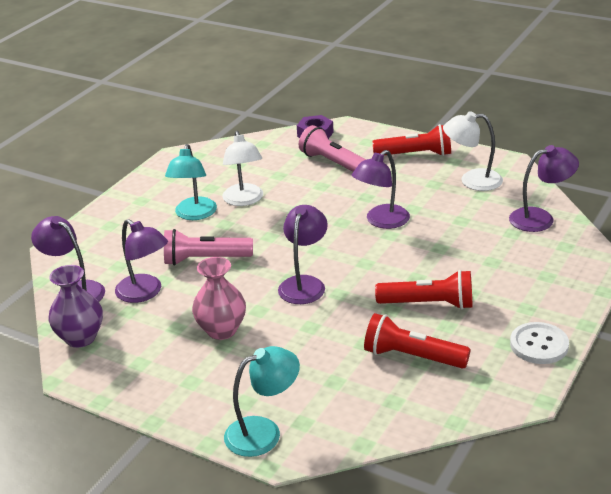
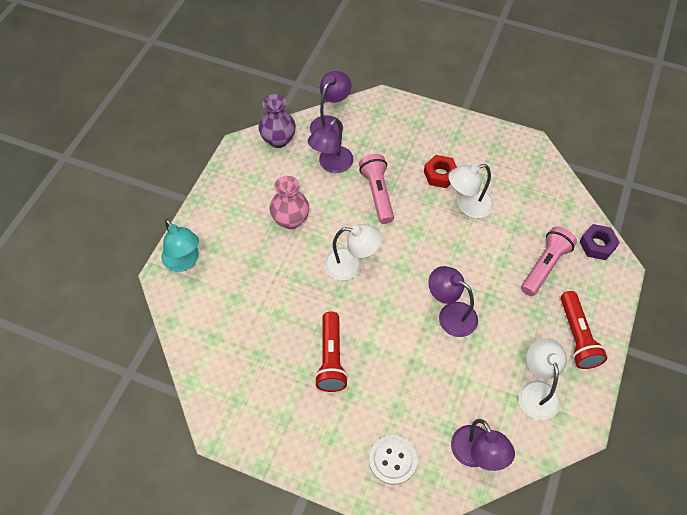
camera: 80 degrees right, 25 degrees up
turquoise lamp [165,144,217,220] -> red nut [424,155,457,188]
purple lamp [278,205,328,304] -> white lamp [324,224,382,281]
red flashlight [364,313,471,369] -> none
white button [510,322,569,364] -> white button moved to [369,435,417,485]

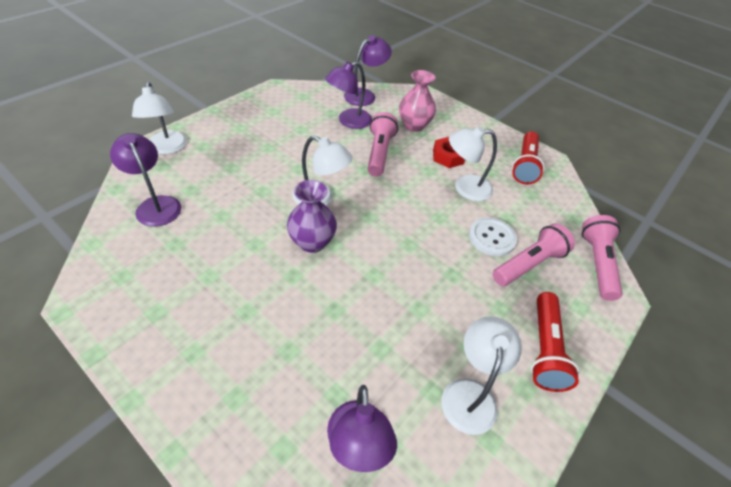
camera: 15 degrees right, 10 degrees down
turquoise lamp [161,219,199,272] -> white lamp [132,82,187,154]
purple vase [258,94,296,148] -> purple vase moved to [287,180,337,253]
pink vase [270,176,309,229] -> pink vase moved to [399,70,436,132]
red flashlight [314,311,348,392] -> red flashlight moved to [512,131,544,184]
white button [369,435,417,485] -> white button moved to [469,217,517,256]
purple lamp [428,266,478,337] -> purple lamp moved to [110,133,181,227]
purple nut [579,224,620,260] -> pink flashlight [582,215,623,301]

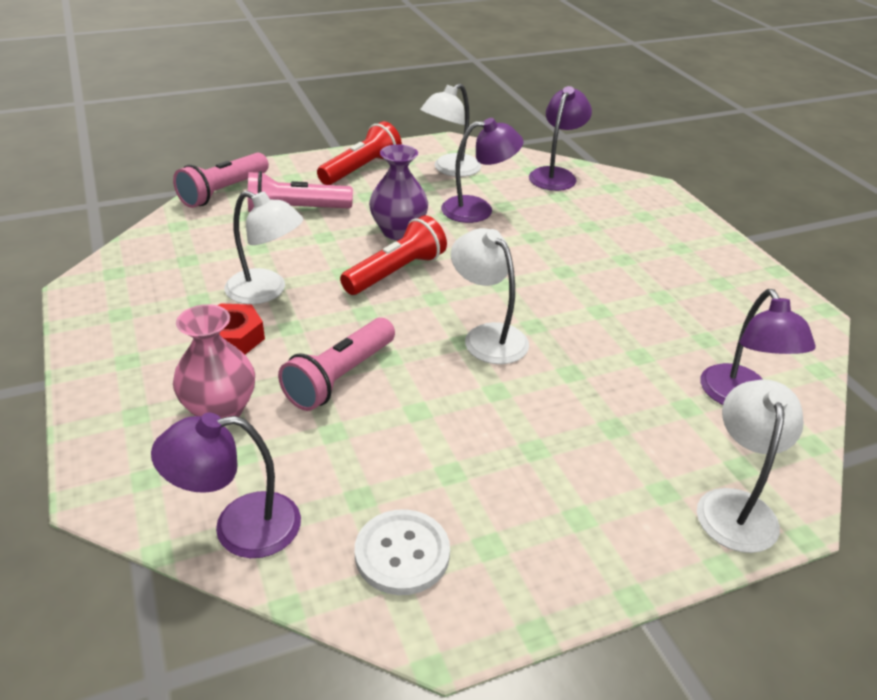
camera: 150 degrees left, 10 degrees down
purple vase [287,180,337,253] -> purple vase moved to [369,144,428,240]
purple lamp [325,61,372,129] -> purple lamp moved to [441,118,523,223]
white button [469,217,517,256] -> white button moved to [355,509,450,595]
red flashlight [512,131,544,184] -> red flashlight moved to [340,215,447,295]

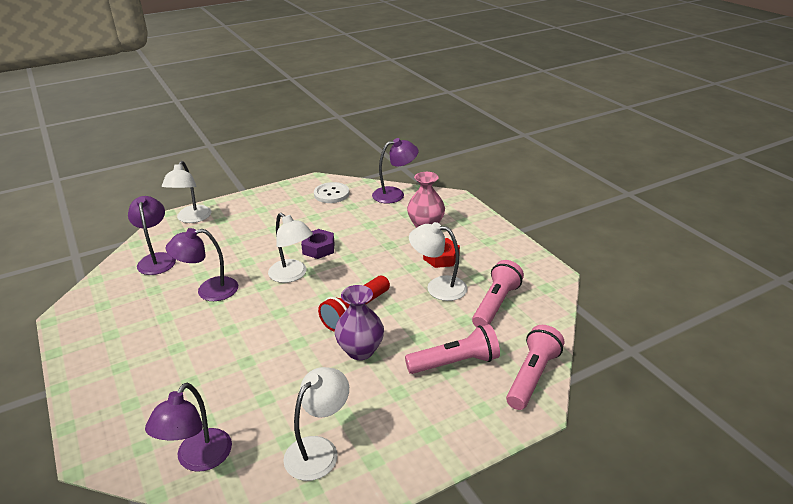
camera: 175 degrees right, 5 degrees down
pink flashlight [278,318,395,411] -> pink flashlight moved to [472,260,524,327]
red flashlight [317,121,402,185] -> none
purple lamp [441,118,523,223] -> purple lamp moved to [166,228,238,301]
none -> purple nut [301,229,335,259]

